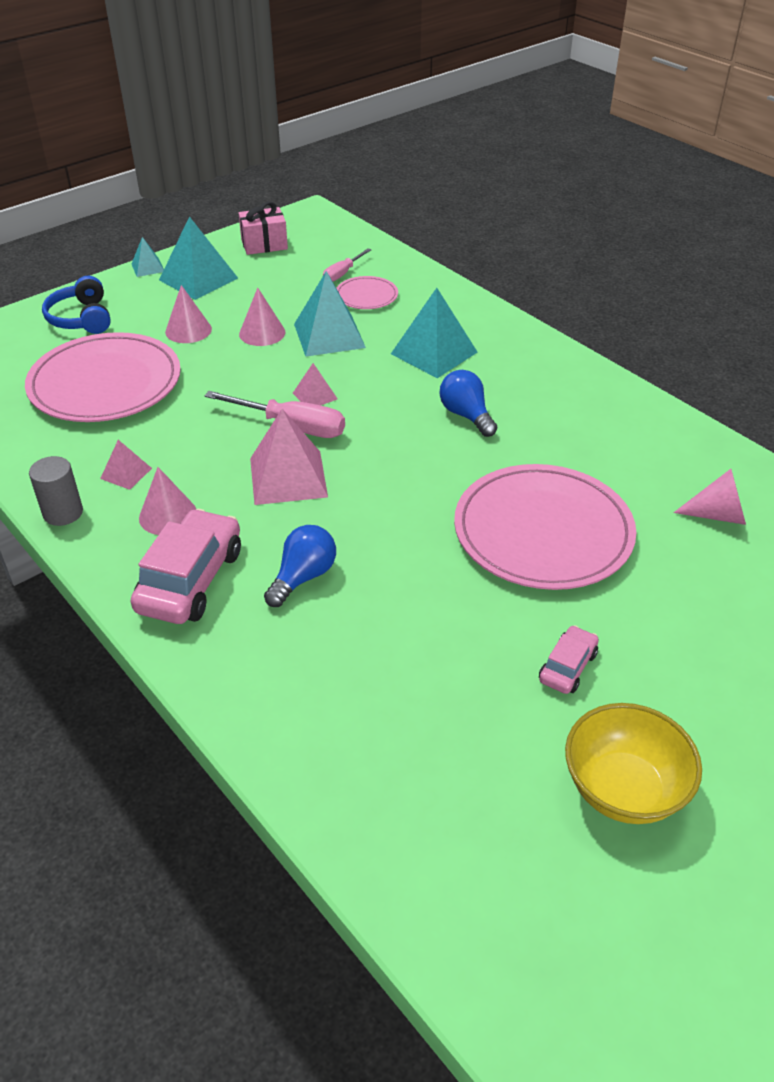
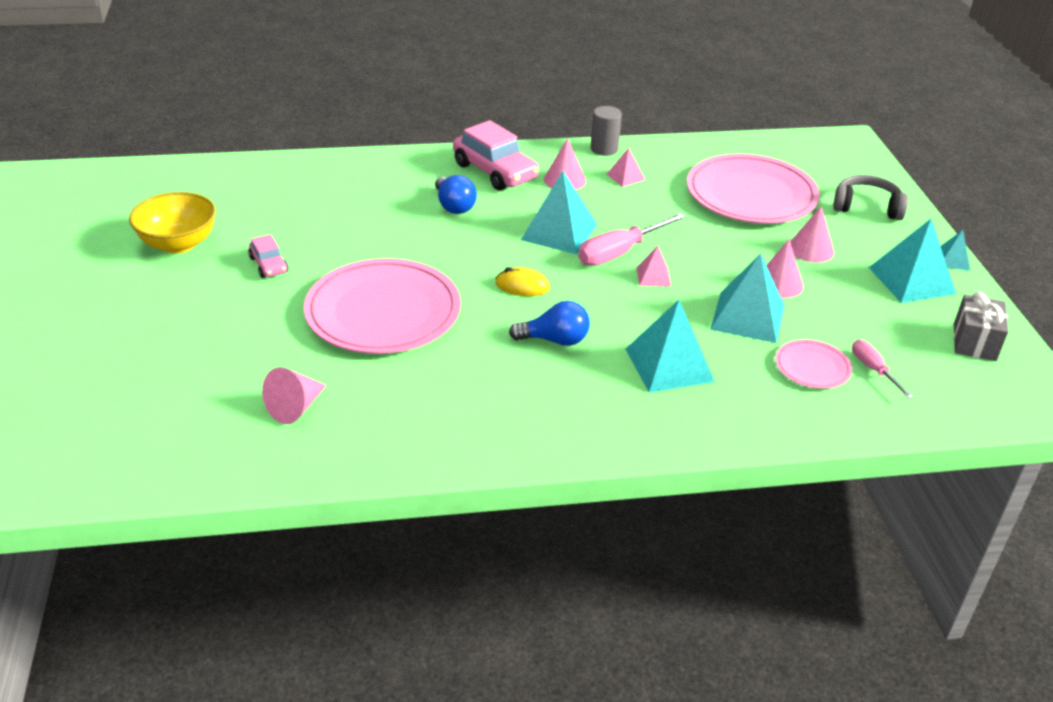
camera: 120 degrees right, 5 degrees down
blue headphones [42,276,111,334] -> grey headphones [833,175,908,220]
pink gift [238,202,288,255] -> grey gift [954,291,1008,361]
pink pyramid [250,409,328,505] -> turquoise pyramid [521,171,597,254]
none -> yellow mouse [496,267,550,296]

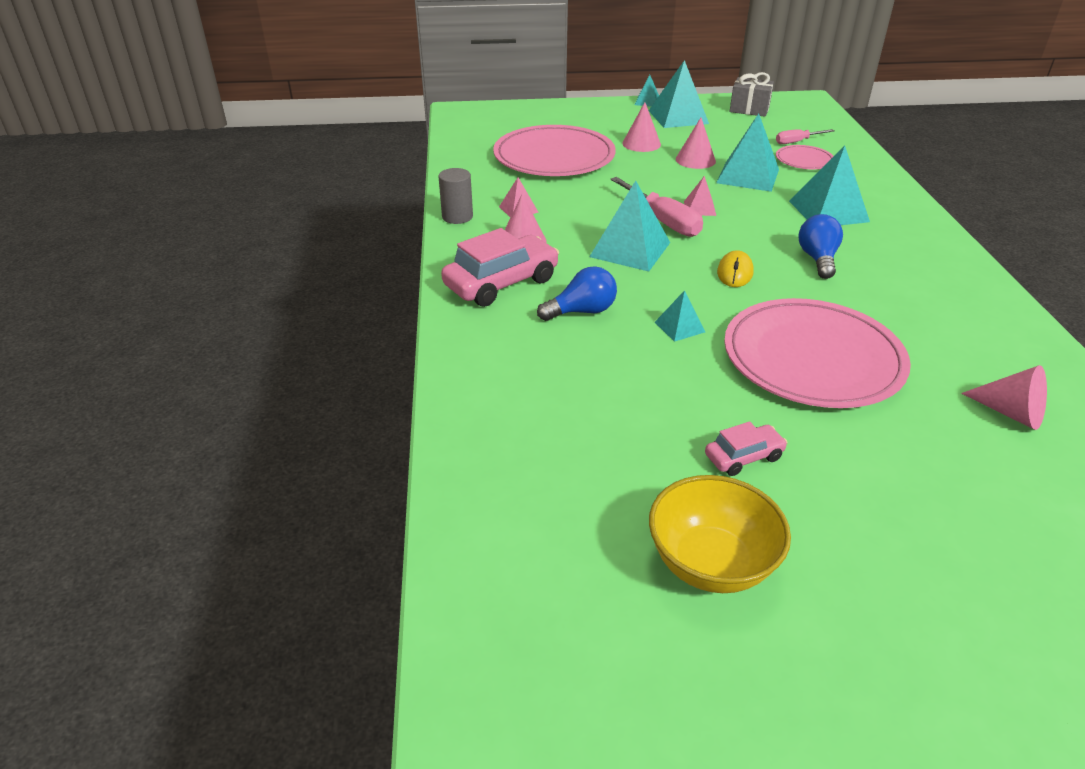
camera: 85 degrees left, 0 degrees up
grey headphones [833,175,908,220] -> none
none -> turquoise pyramid [655,290,705,342]

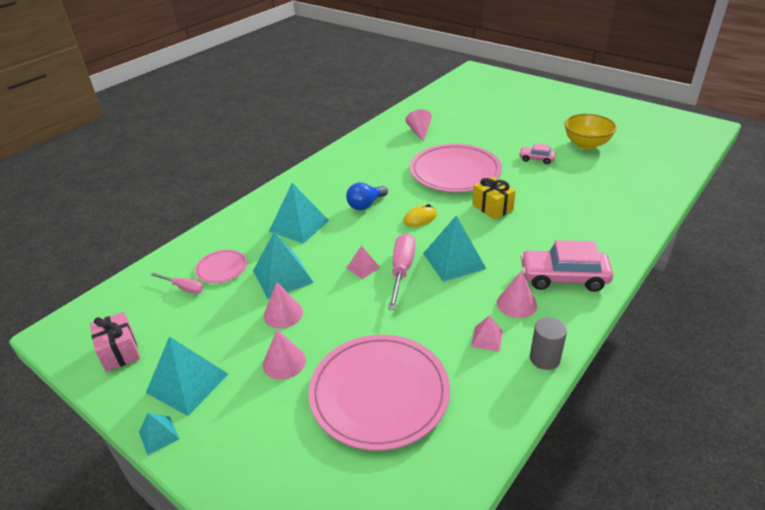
camera: 135 degrees left, 0 degrees up
blue light bulb [537,266,617,321] -> none
turquoise pyramid [655,290,705,342] -> yellow gift [472,177,516,220]
grey gift [730,72,774,117] -> pink gift [90,312,140,372]

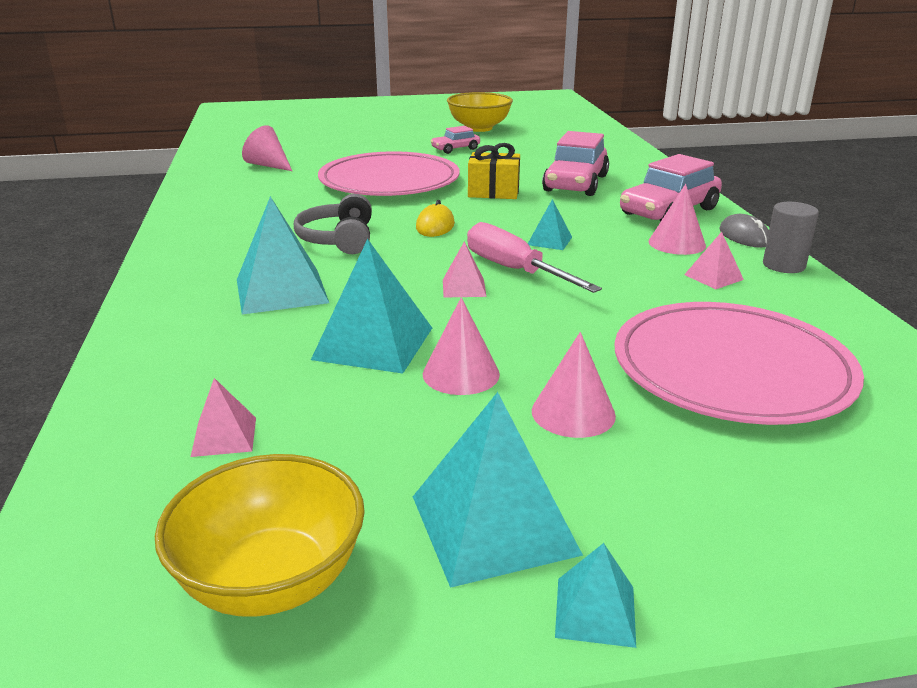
camera: 50 degrees left, 10 degrees down
pink gift [90,312,140,372] -> yellow bowl [155,454,365,617]
pink screwdriver [151,273,204,294] -> pink pyramid [191,378,256,457]
pink plate [195,250,247,283] -> none
blue light bulb [346,182,388,210] -> grey headphones [294,194,372,254]
turquoise pyramid [423,216,486,282] -> turquoise pyramid [528,199,572,250], size x0.51
none -> pink car [542,131,609,196]
none -> grey mouse [720,214,769,248]

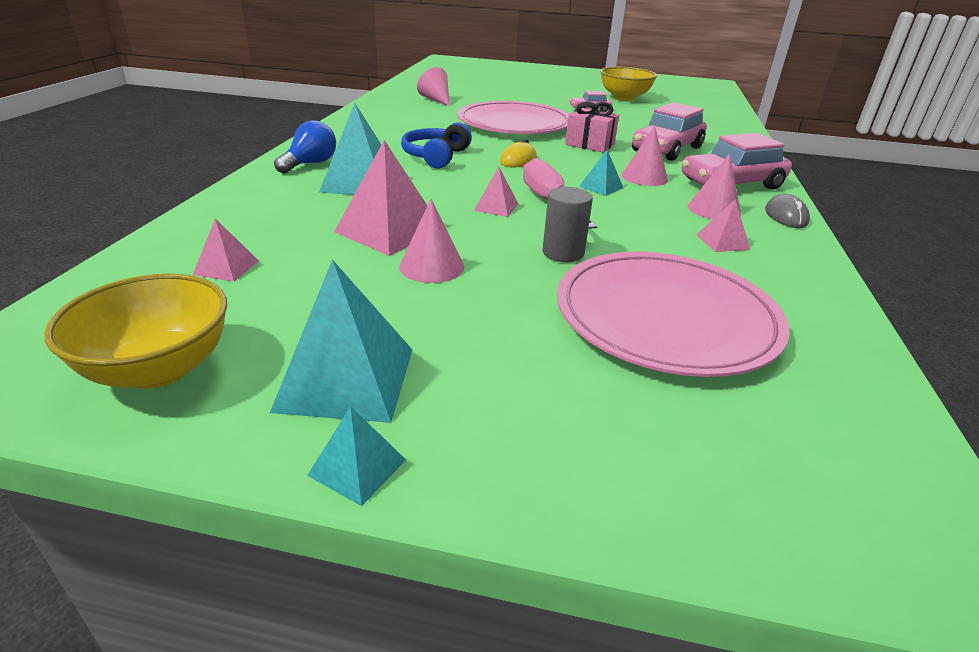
camera: 20 degrees right, 5 degrees up
grey headphones [294,194,372,254] -> blue headphones [401,122,472,168]
turquoise pyramid [311,239,432,373] -> pink pyramid [334,140,427,256]
yellow gift [468,143,520,199] -> pink gift [565,102,619,153]
pink cone [532,332,616,438] -> pink cone moved to [621,126,668,186]
grey cylinder [763,202,819,273] -> grey cylinder moved to [543,187,593,262]
none -> blue light bulb [274,120,336,174]

